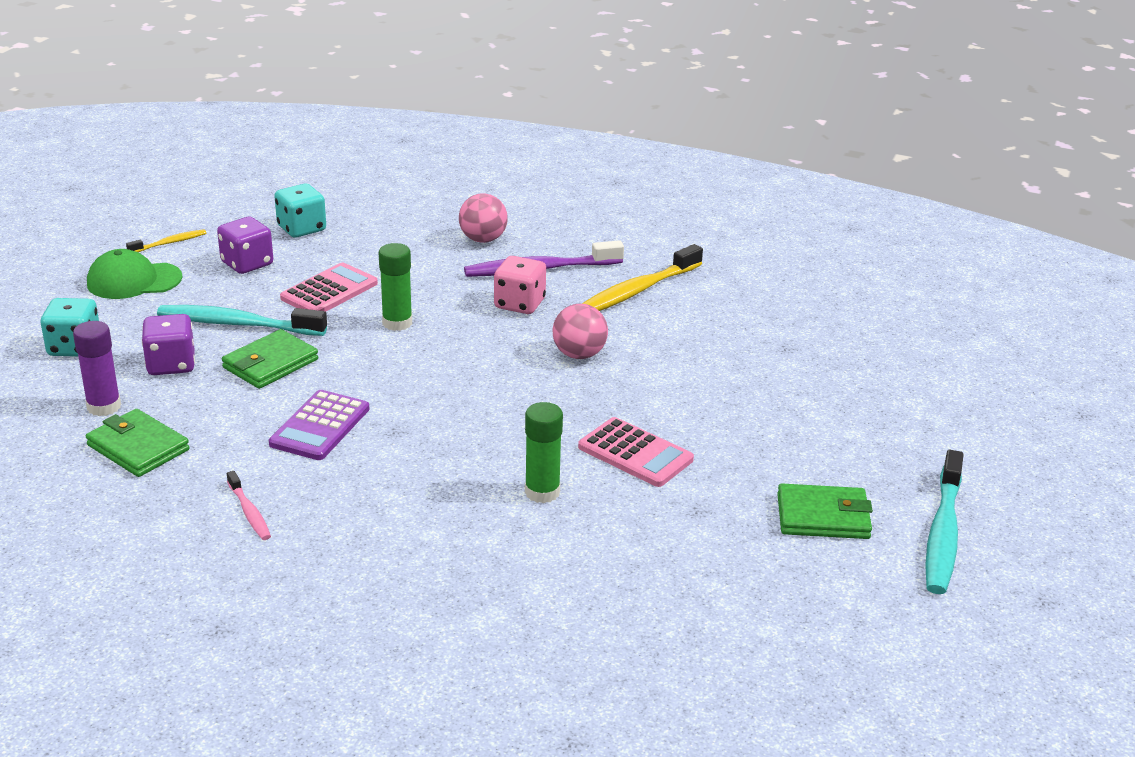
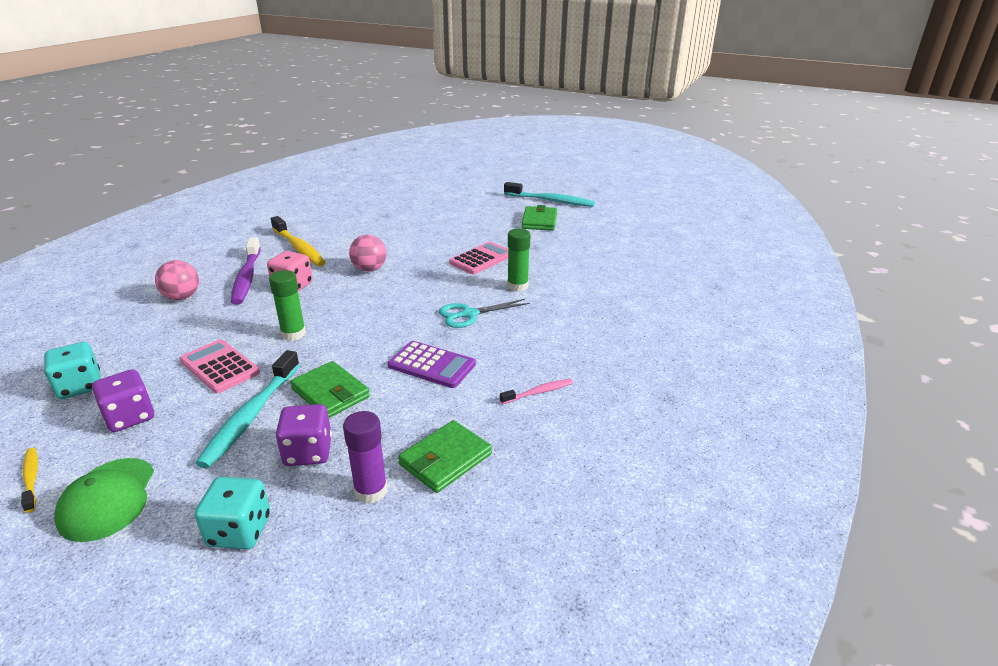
camera: 85 degrees left, 0 degrees up
none -> turquoise scissors [439,299,530,328]

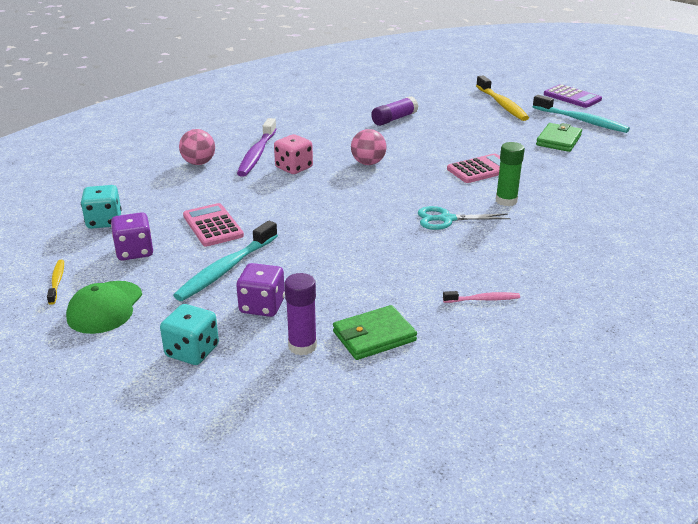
camera: 20 degrees right, 0 degrees up
green glue stick [269,270,306,341] -> none
yellow toothbrush [271,216,325,266] -> yellow toothbrush moved to [476,76,529,121]
green wallet [290,361,370,418] -> none
purple calculator [388,341,476,388] -> purple calculator moved to [544,84,602,108]
none -> purple glue stick [371,96,418,126]

